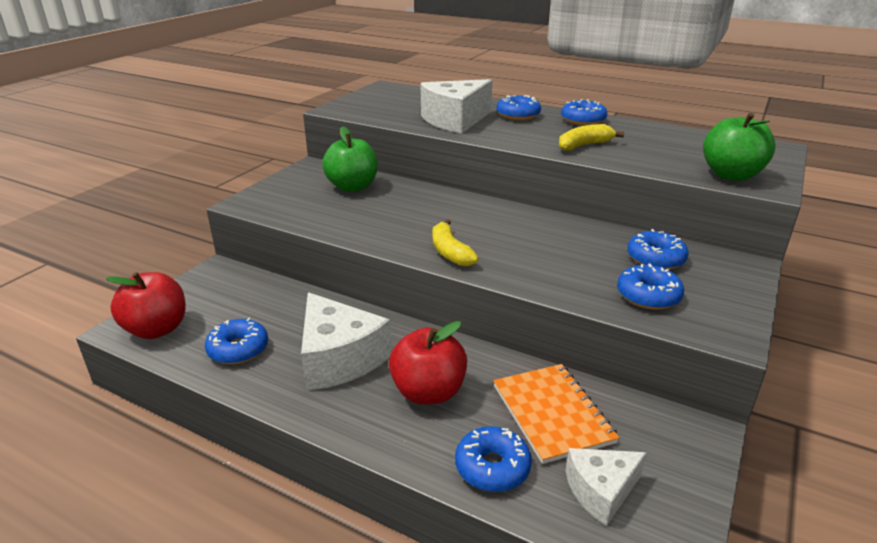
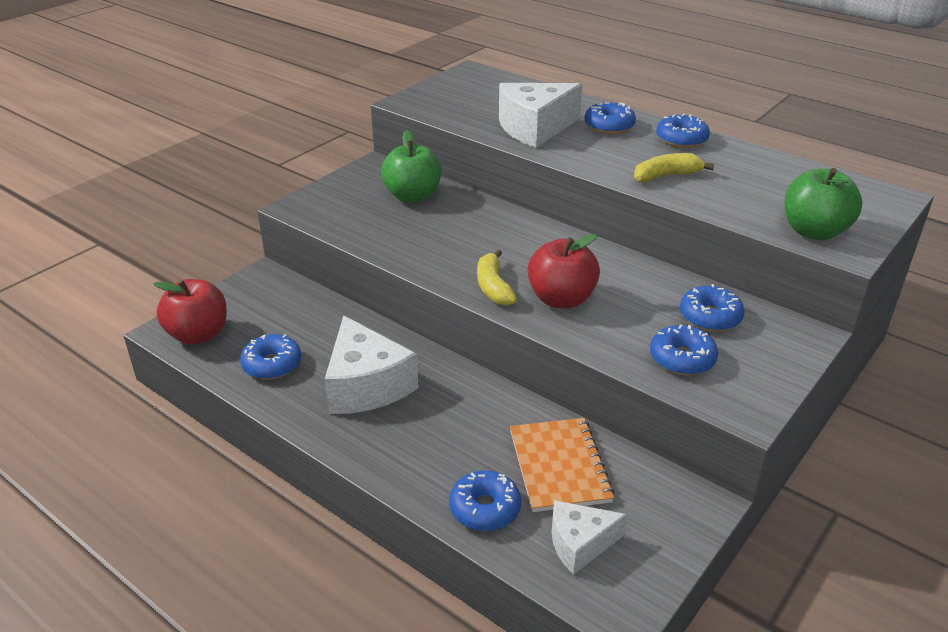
camera: 10 degrees right, 5 degrees up
red apple [389,321,467,405] -> red apple moved to [528,234,600,309]

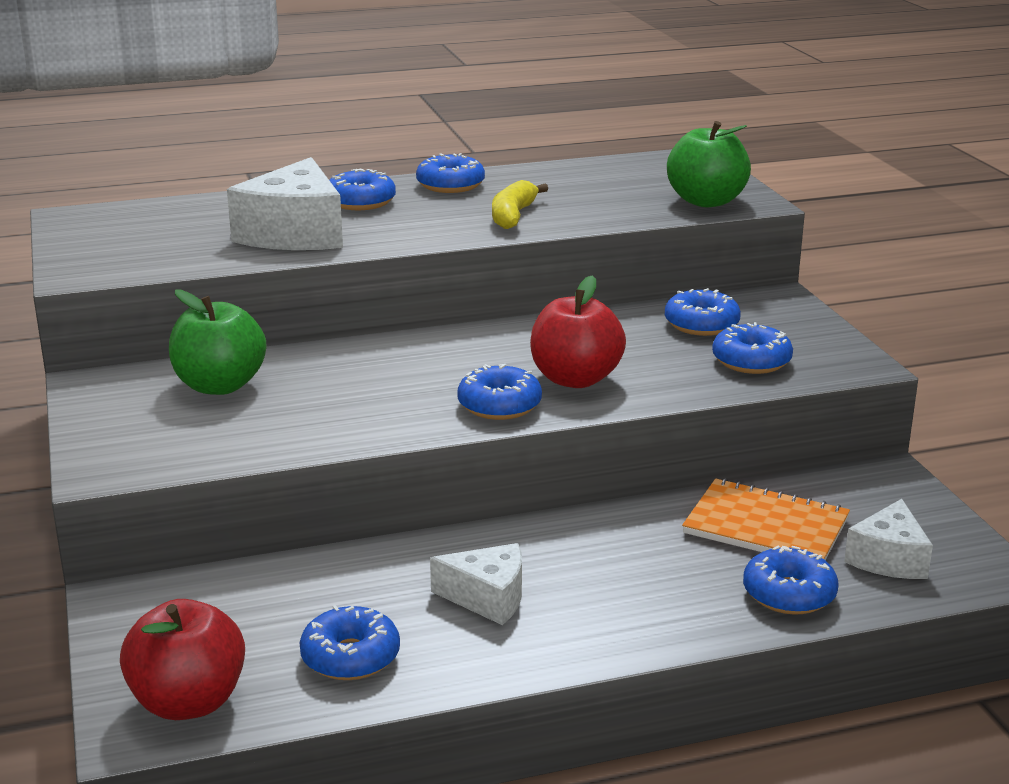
camera: 55 degrees left, 10 degrees down
white cheese [325,315,419,414] -> white cheese [430,543,522,625], size x0.60
yellow banana [477,249,517,306] -> blue donut [457,364,542,420]

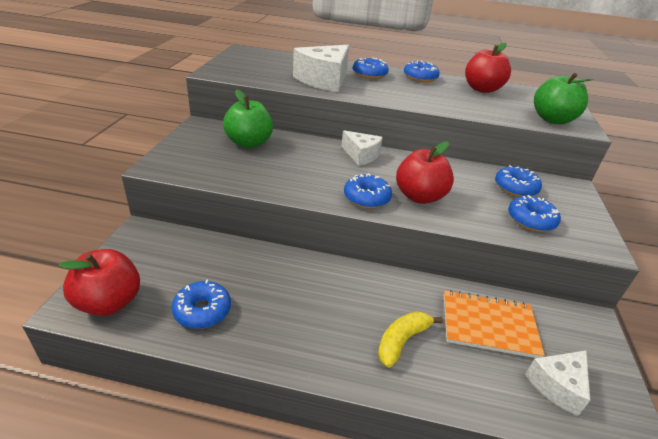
camera: 25 degrees right, 10 degrees up
white cheese [430,543,522,625] -> white cheese moved to [341,130,383,166]
yellow banana [492,180,548,229] -> yellow banana moved to [378,311,443,368]
orange notebook [682,478,850,560] -> orange notebook turned 45 degrees counterclockwise [444,290,545,358]
blue donut [743,546,839,615] -> none
none -> red apple [465,43,511,93]

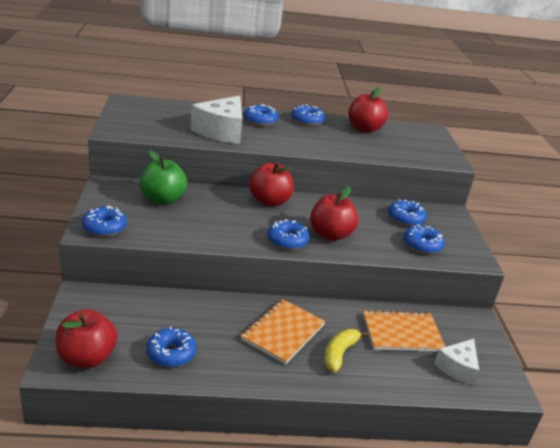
camera: 15 degrees left, 5 degrees down
white cheese [341,130,383,166] -> red apple [249,162,294,206]
green apple [534,73,593,124] -> none
none -> blue donut [82,206,127,237]
none -> orange notebook [241,299,326,364]

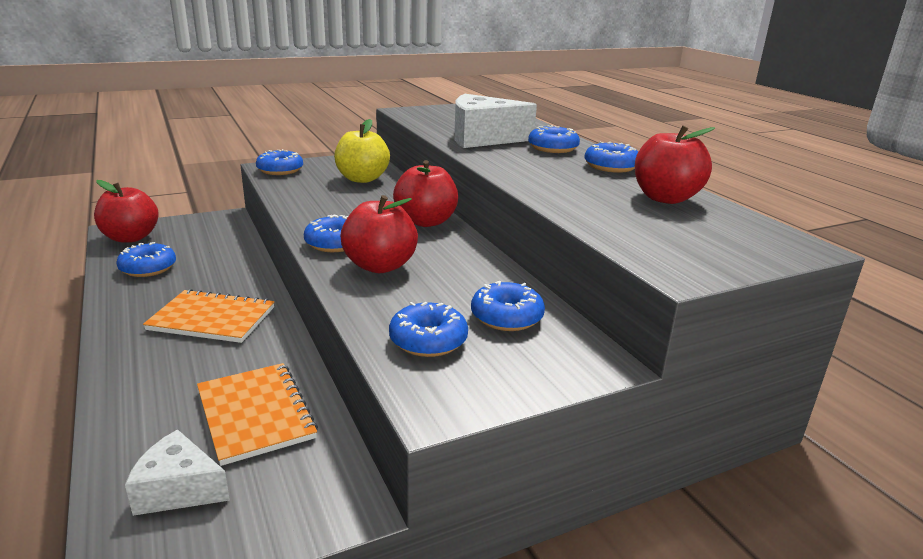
camera: 70 degrees right, 5 degrees down
green apple [140,151,187,205] -> yellow apple [334,119,390,183]
yellow banana [324,329,368,372] -> none

